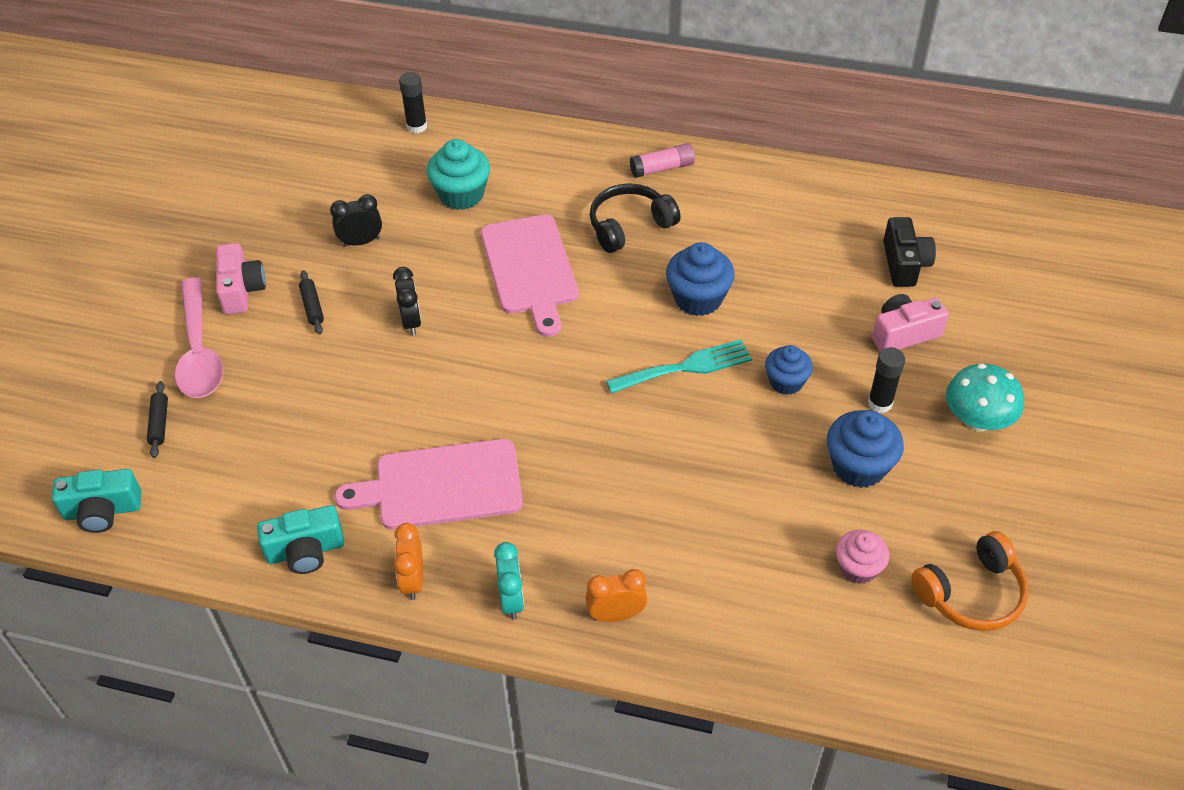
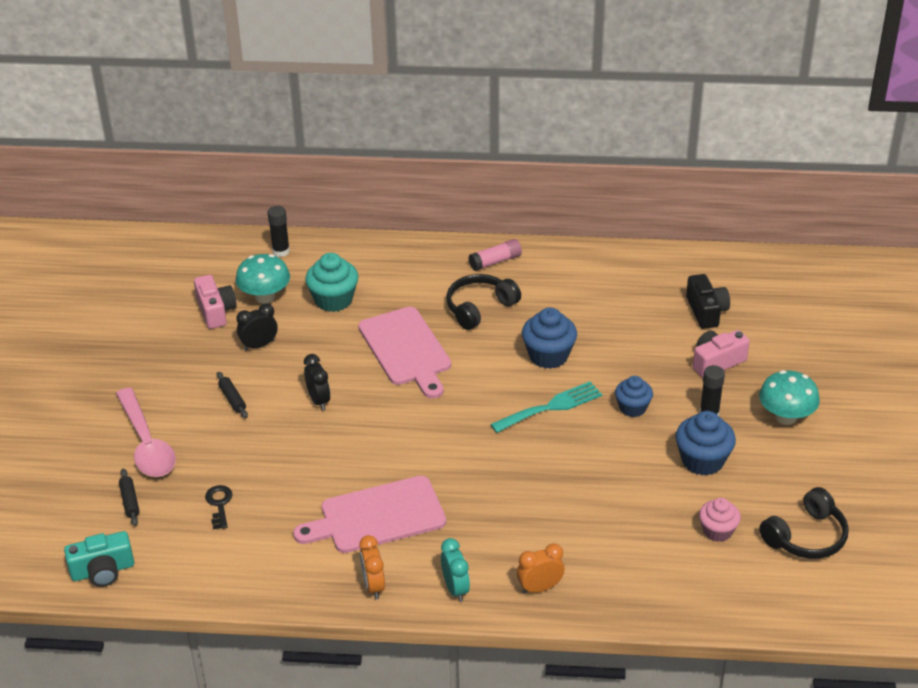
camera: 10 degrees left, 10 degrees down
pink camera [216,243,266,315] -> pink camera moved to [194,275,237,329]
turquoise camera [257,505,344,574] -> none
orange headphones [911,531,1029,631] -> black headphones [759,487,849,559]
none -> black key [205,485,233,529]
none -> turquoise mushroom [235,254,290,304]

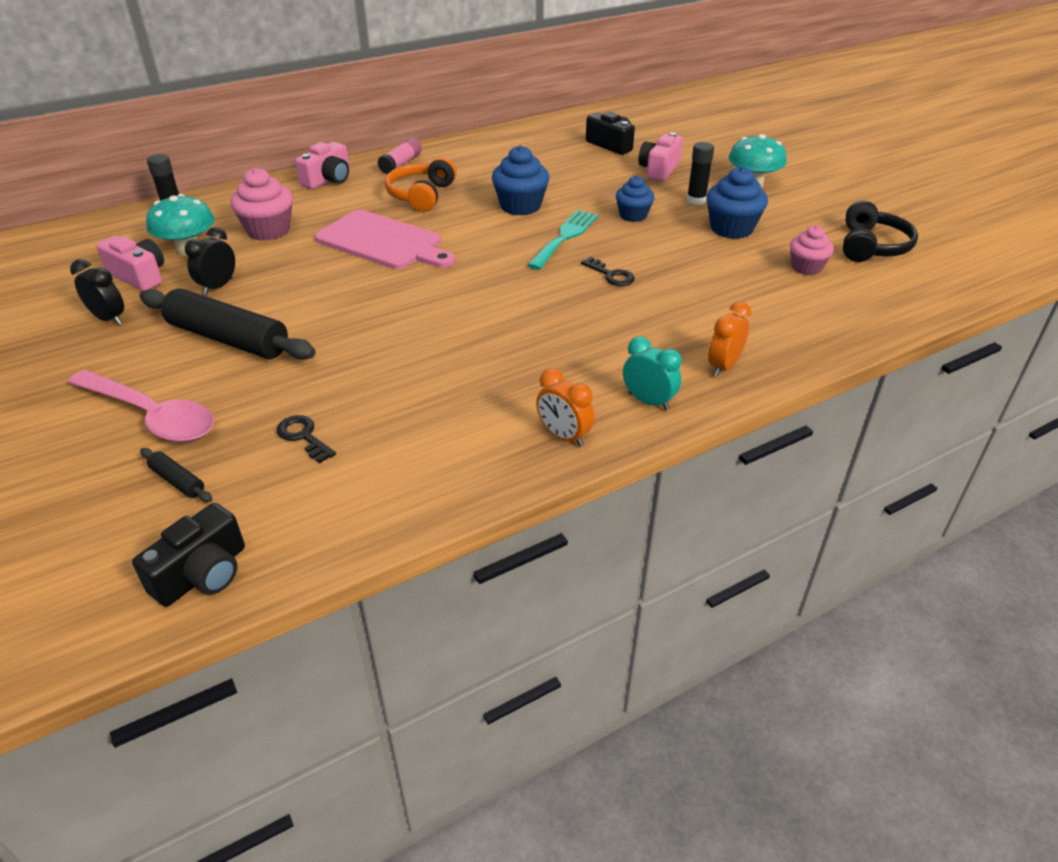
camera: 35 degrees left, 0 degrees up
turquoise camera [64,531,134,587] -> black camera [132,503,245,607]
black rolling pin [217,372,248,418] -> black rolling pin [140,288,316,360], size x2.34
pink cutting board [293,476,446,553] -> none
black clock [304,354,330,410] -> black clock moved to [70,259,124,325]
turquoise cupcake [305,253,359,312] -> pink cupcake [230,168,293,241]
black headphones [446,274,521,330] -> orange headphones [385,157,457,212]
none -> pink camera [295,142,350,189]
none -> black key [581,257,635,286]

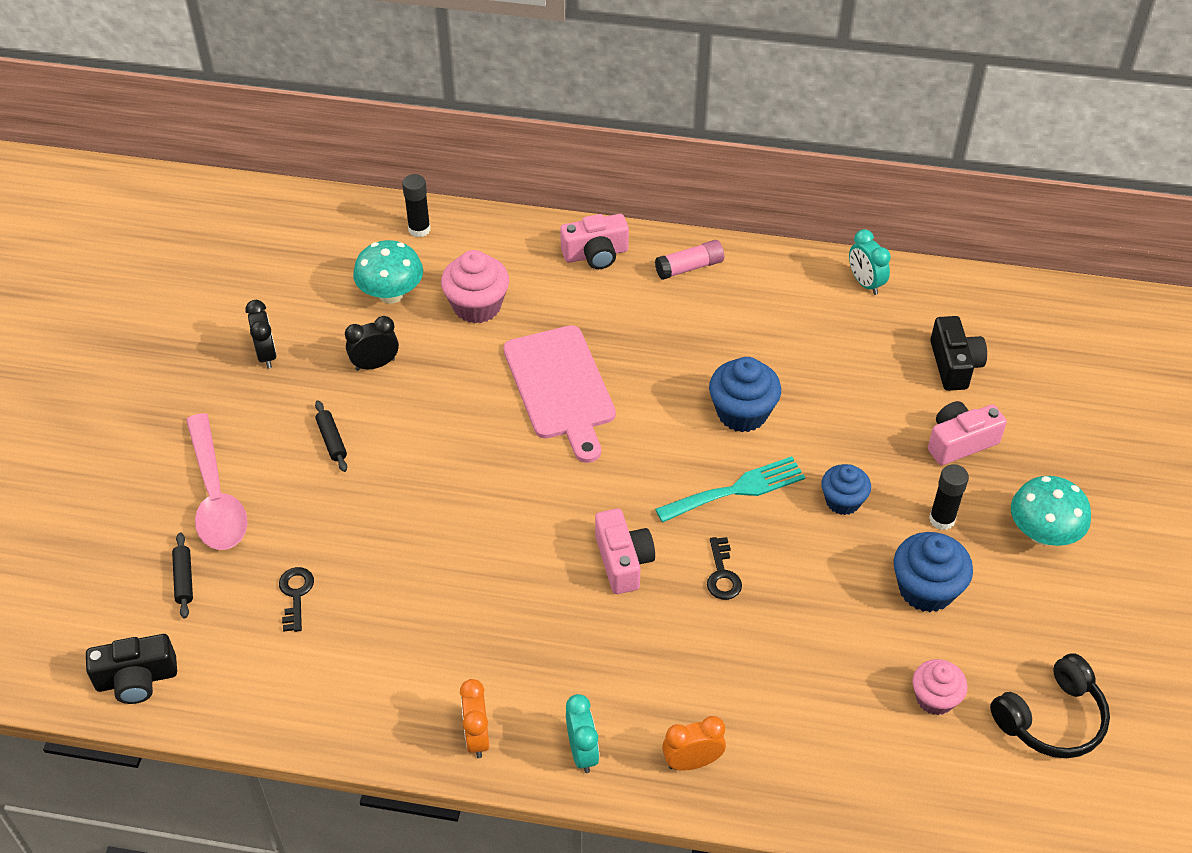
camera: 40 degrees right, 10 degrees up
pink camera [96,236,164,291] -> pink camera moved to [595,509,655,594]
black rolling pin [140,288,316,360] -> black rolling pin [315,400,347,472], size x0.43
orange headphones [385,157,457,212] -> none
none -> turquoise clock [849,229,891,295]

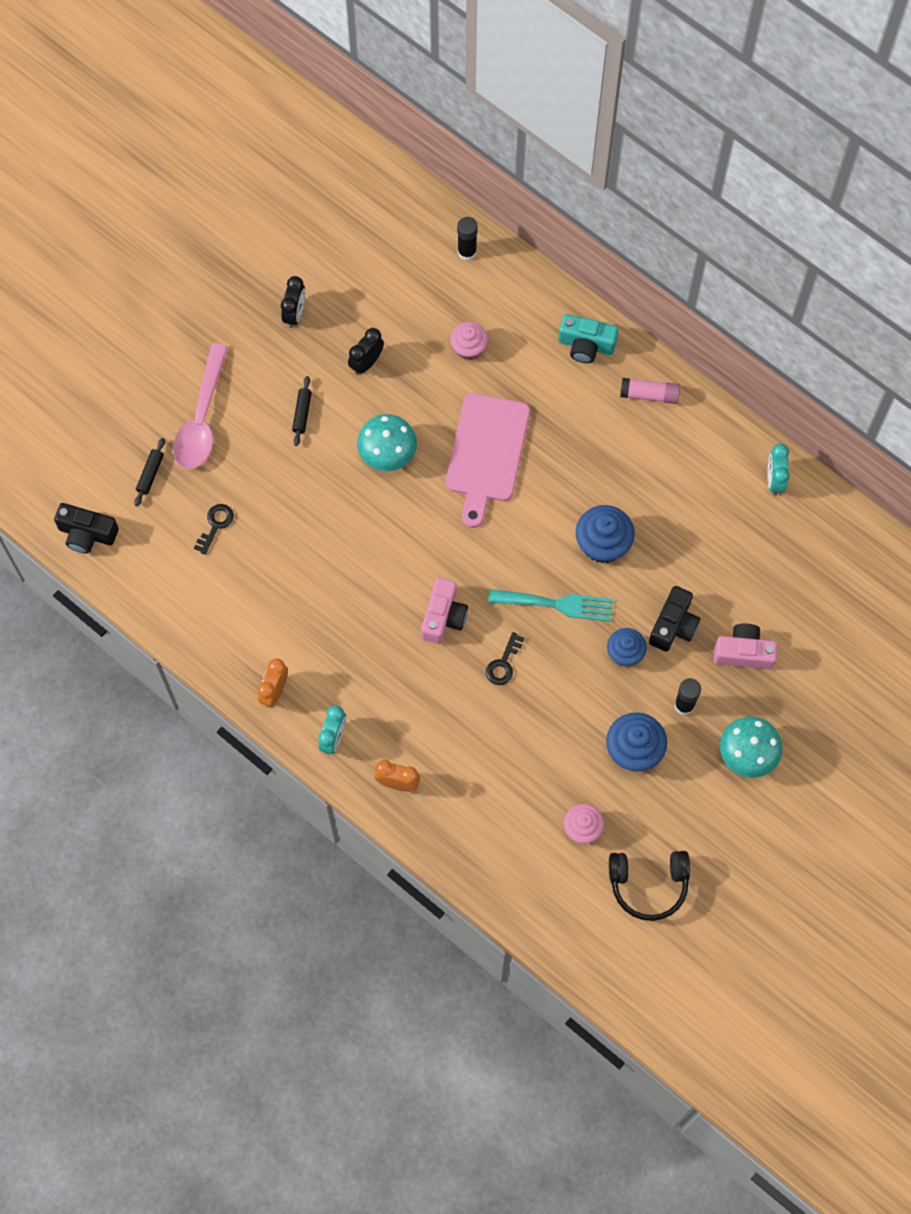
camera: 30 degrees right, 20 degrees up
black clock [345,316,399,371] -> black clock turned 60 degrees counterclockwise [348,328,384,375]
turquoise mushroom [353,240,423,304] -> turquoise mushroom moved to [357,414,417,471]
pink cupcake [441,250,509,323] -> pink cupcake [450,322,488,360], size x0.66
pink camera [560,214,629,269] -> turquoise camera [558,314,619,363]
black camera [930,316,987,391] -> black camera moved to [649,586,701,652]

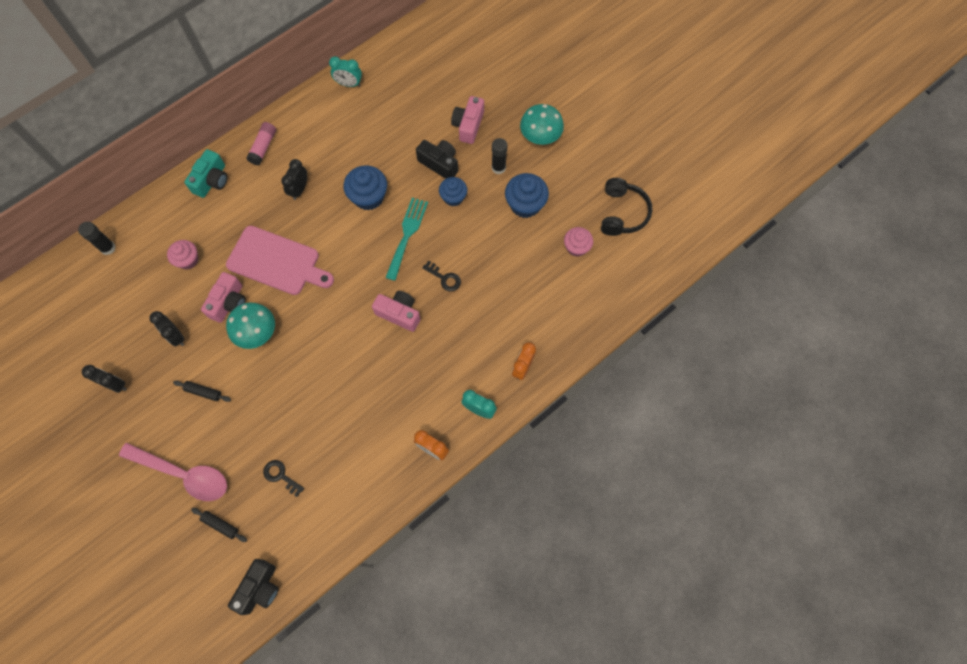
camera: 80 degrees left, 0 degrees up
none -> pink camera [201,272,246,323]
none -> black clock [281,159,307,200]

